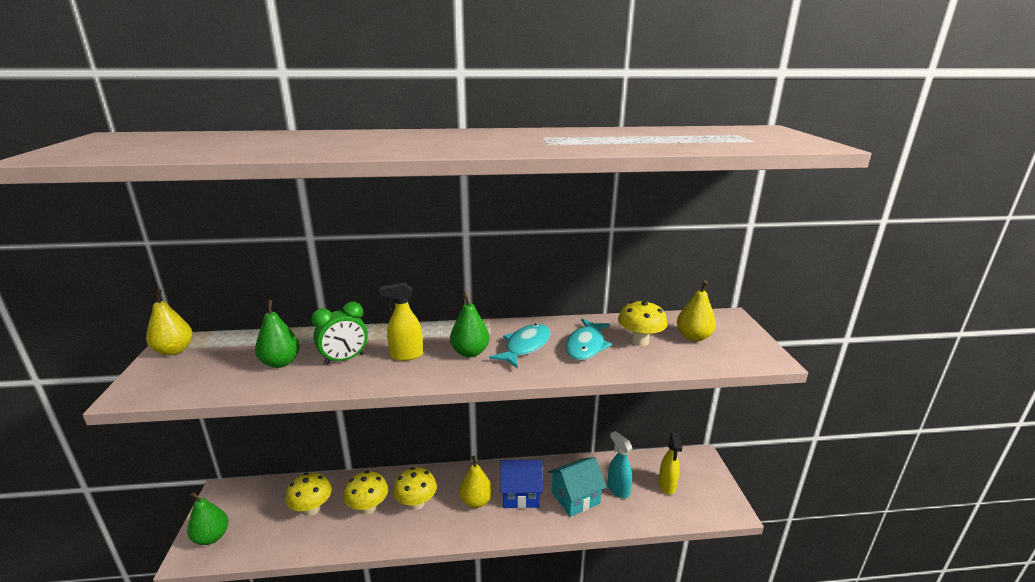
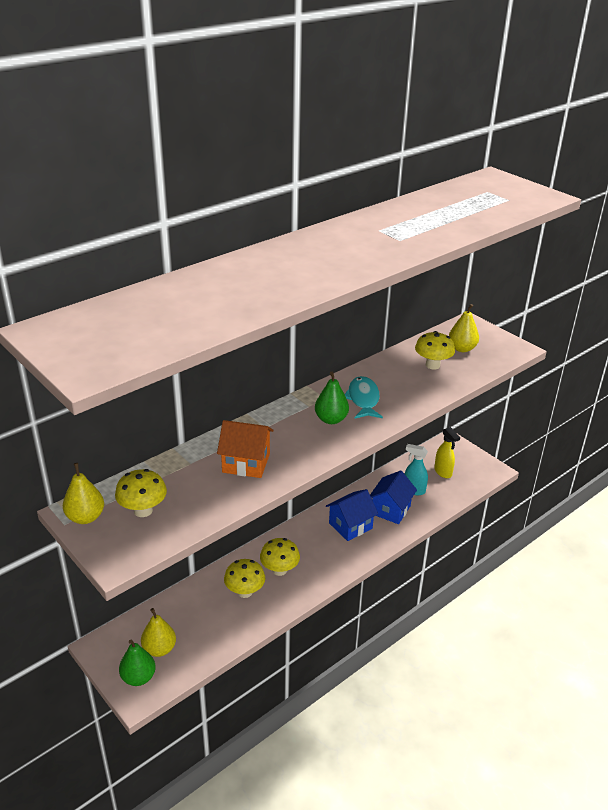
camera: 35 degrees left, 10 degrees up
green pear [255,300,300,368] -> none
yellow mushroom [285,473,332,516] -> yellow mushroom moved to [115,469,167,517]
green clock [311,301,368,365] -> orange house [217,420,274,478]
yellow spray bottle [380,282,423,361] -> none
yellow pear [459,456,493,508] -> yellow pear moved to [141,608,176,657]
turquoise house [548,457,607,517] -> blue house [370,470,417,524]
turquoise fish [565,318,612,360] -> none

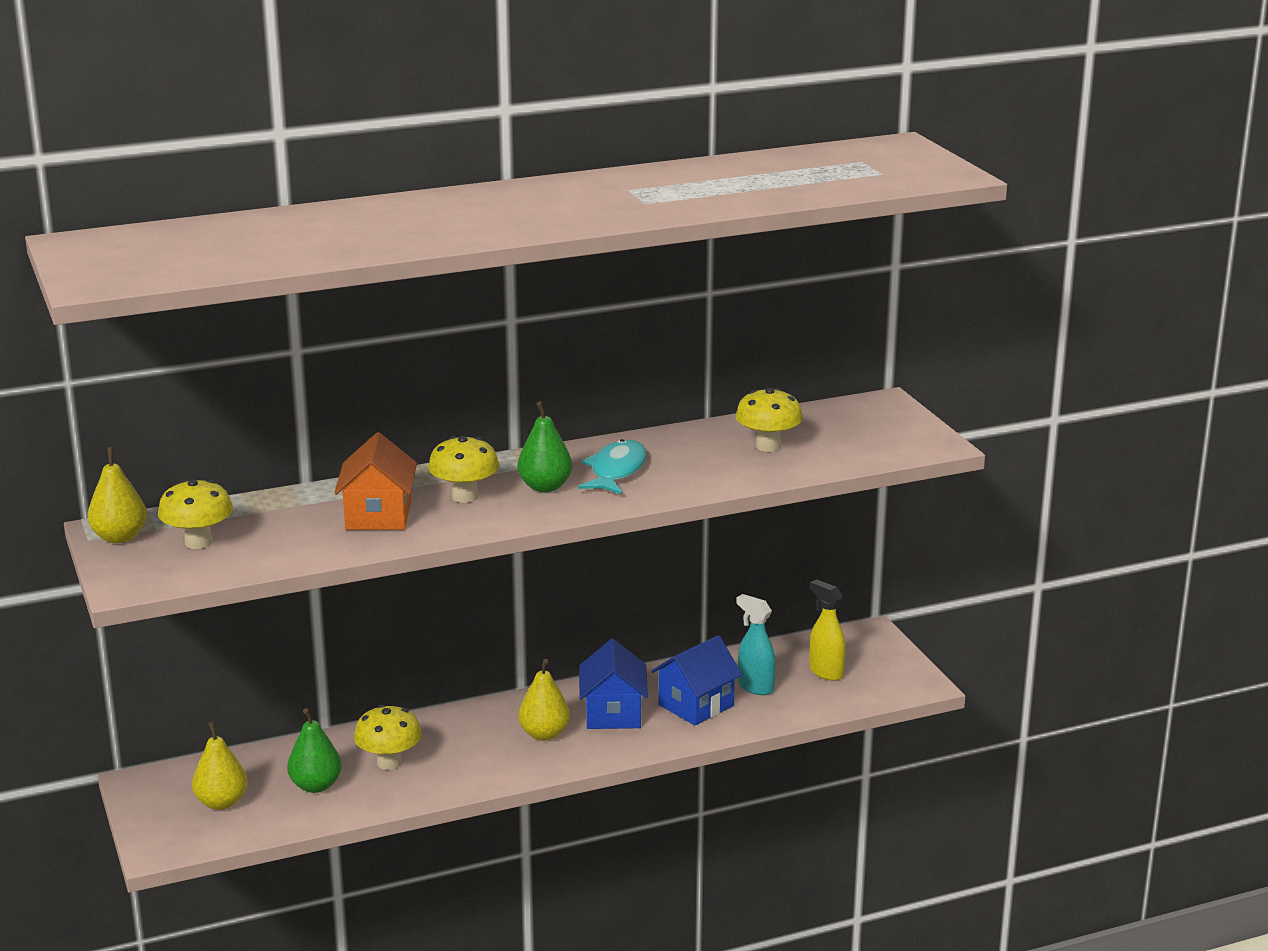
camera: 20 degrees right, 10 degrees down
green pear [119,639,156,686] -> green pear moved to [287,708,342,793]
orange house [217,420,274,478] -> orange house turned 60 degrees clockwise [334,432,417,530]
yellow mushroom [260,538,300,576] -> yellow mushroom moved to [428,436,499,503]
blue house [326,489,378,541] -> blue house turned 75 degrees counterclockwise [579,639,648,729]
yellow spray bottle [434,427,460,478] -> yellow spray bottle turned 150 degrees clockwise [809,579,846,681]
yellow pear [449,304,479,352] -> yellow pear moved to [518,659,570,741]

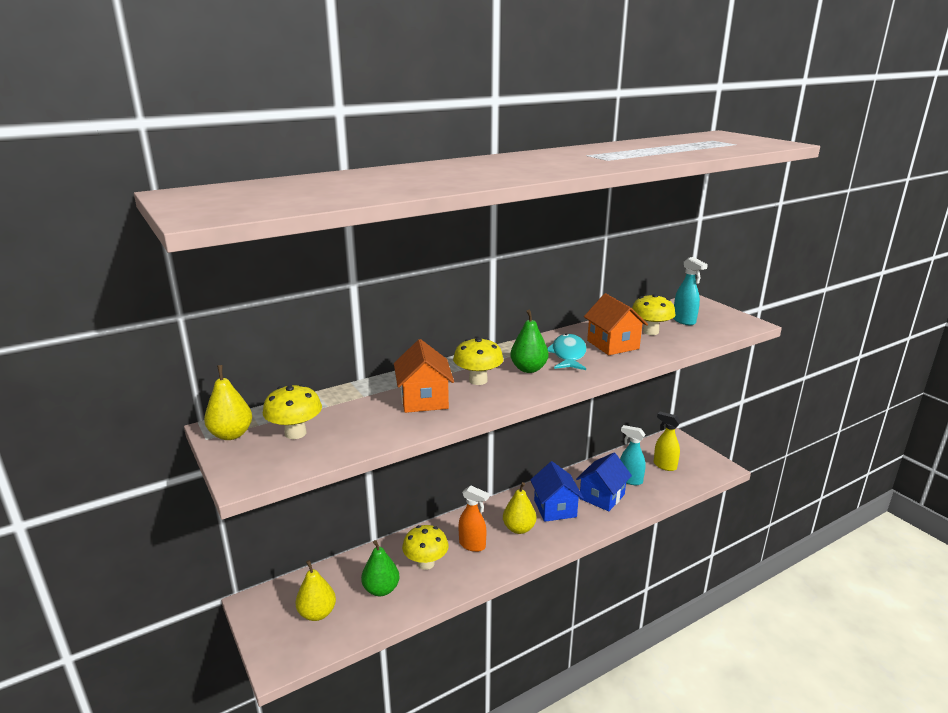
camera: 10 degrees left, 0 degrees up
none -> orange spray bottle [459,486,489,552]
none -> orange house [584,293,648,355]
none -> turquoise spray bottle [674,257,708,325]

